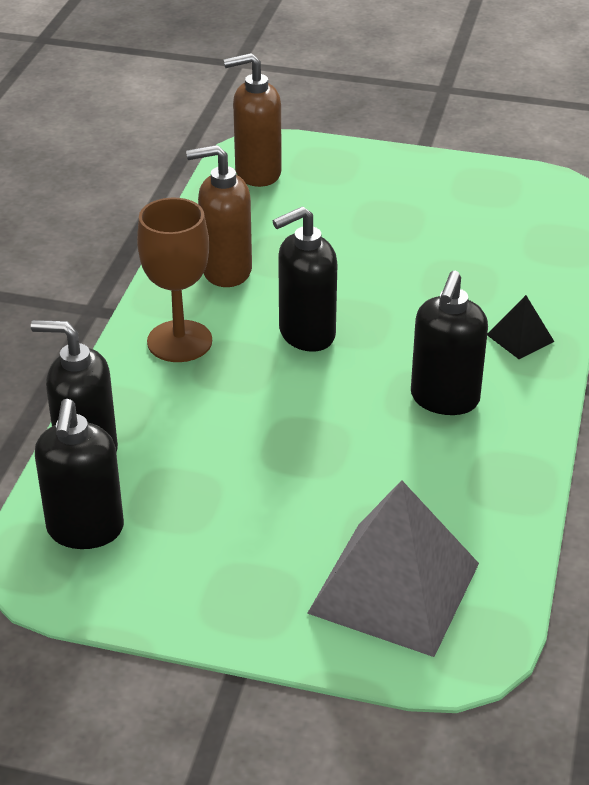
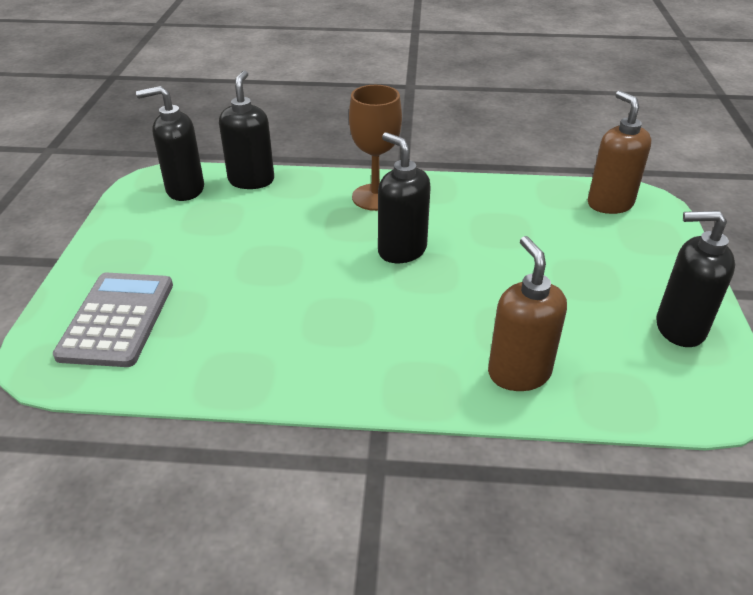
camera: 80 degrees right, 0 degrees up
brown soap dispenser [186,145,252,287] -> brown soap dispenser moved to [488,236,567,391]
grey pyramid [307,480,479,657] -> grey calculator [53,273,173,367]
black soap dispenser [411,271,488,415] -> black soap dispenser moved to [656,210,735,347]
black pyramid [487,295,554,359] -> none

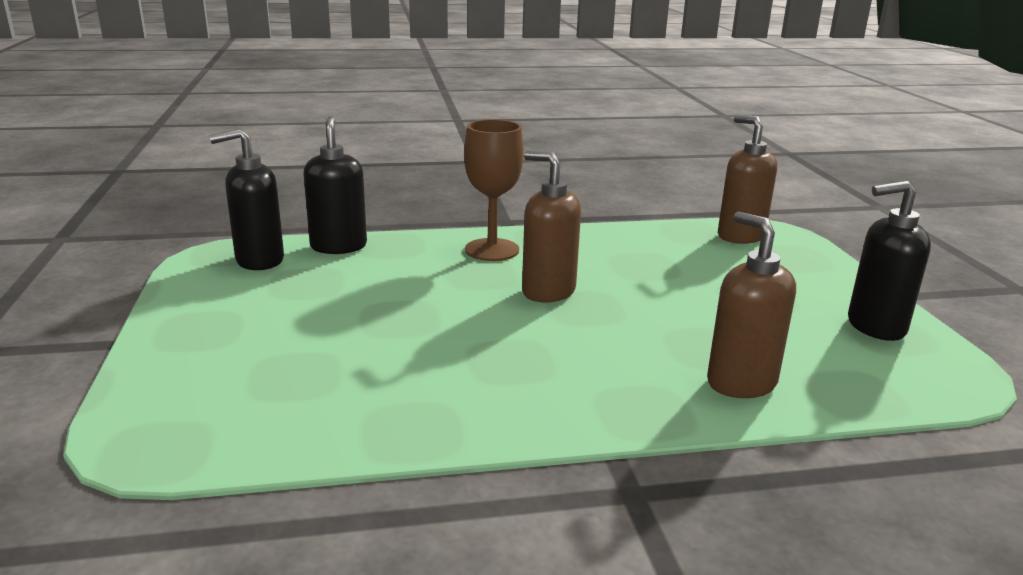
camera: 15 degrees left, 15 degrees down
grey calculator [53,273,173,367] -> none
black soap dispenser [378,132,431,263] -> brown soap dispenser [522,151,581,303]

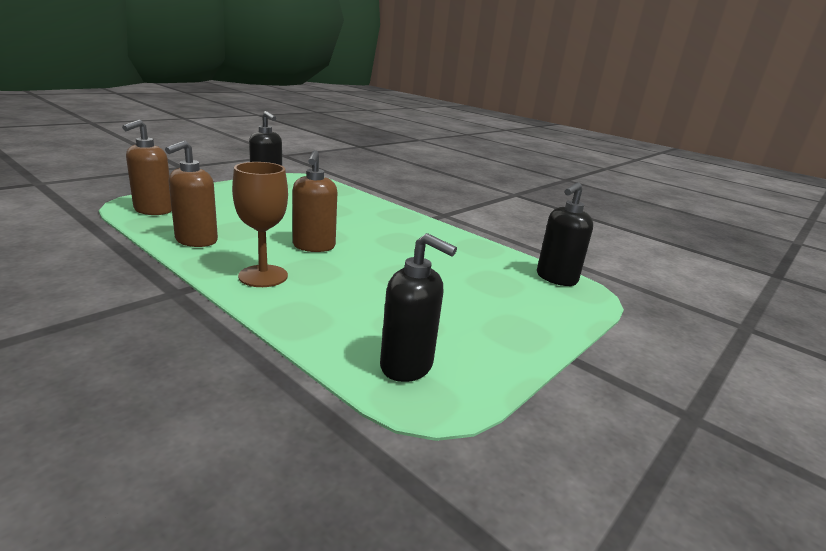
camera: 130 degrees left, 0 degrees up
black soap dispenser [303,116,367,254] -> black soap dispenser moved to [537,182,593,286]
brown soap dispenser [707,211,796,398] -> brown soap dispenser moved to [165,140,218,247]

